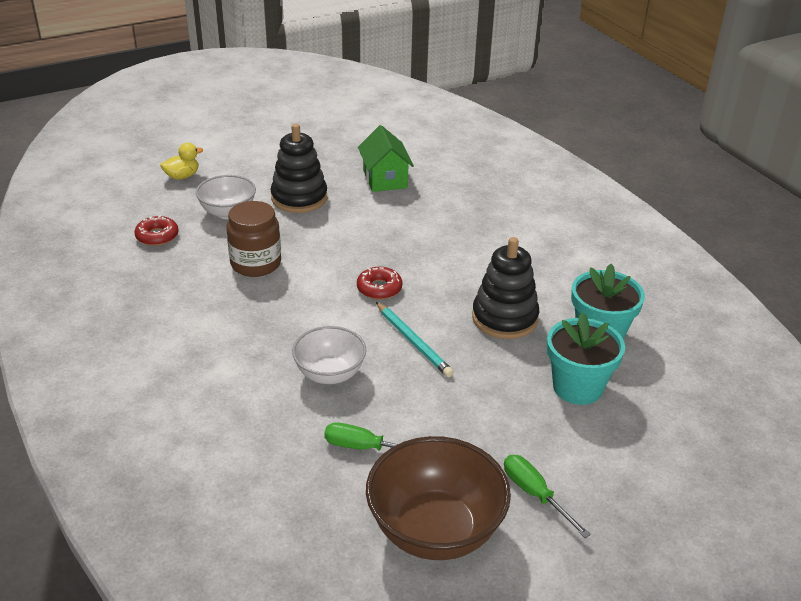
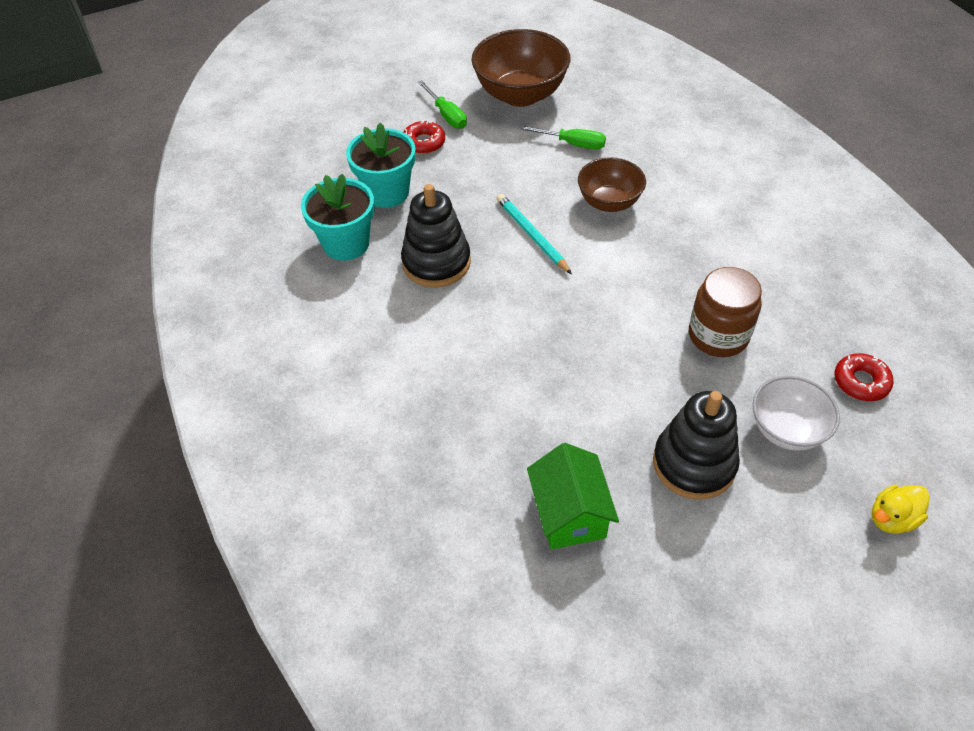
camera: 175 degrees left, 15 degrees up
white bowl [292,326,366,384] -> brown bowl [578,157,646,212]
red donut [357,267,402,300] -> red donut moved to [403,120,445,154]

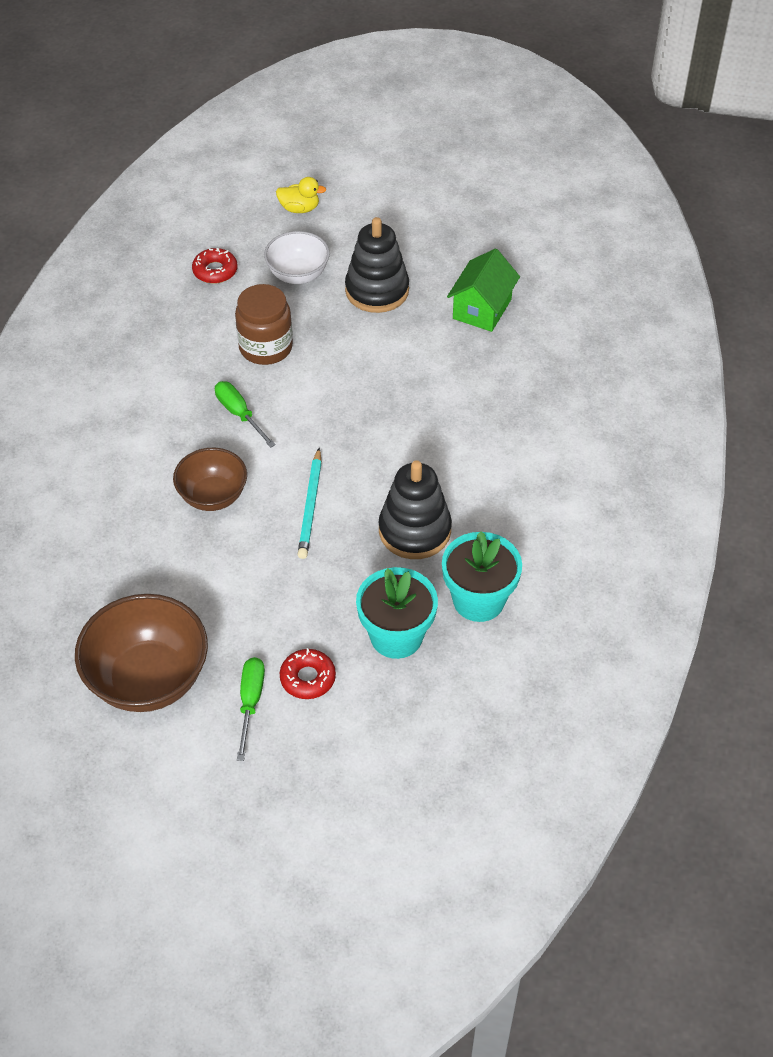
camera: 145 degrees left, 0 degrees up
green screwdriver [518,125,606,150] -> green screwdriver moved to [215,381,276,448]

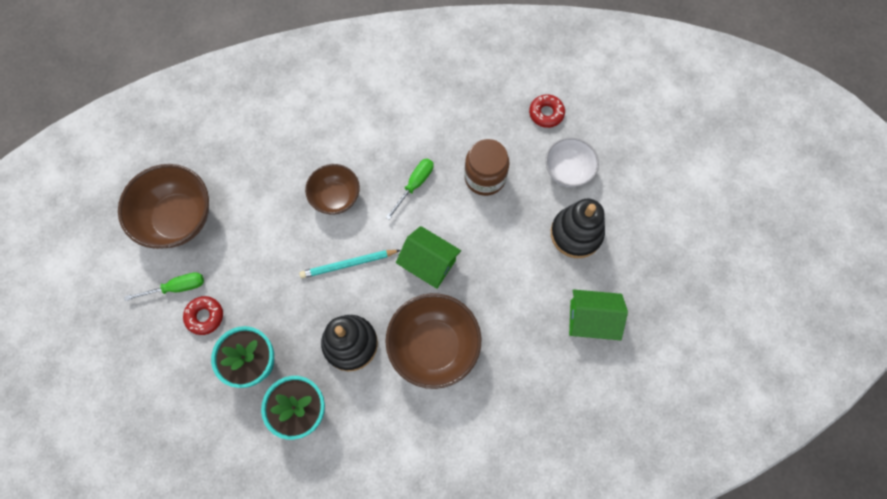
camera: 70 degrees right, 20 degrees up
yellow duck [276,177,326,213] -> none
none -> brown bowl [385,293,482,389]
none -> green house [396,226,461,289]

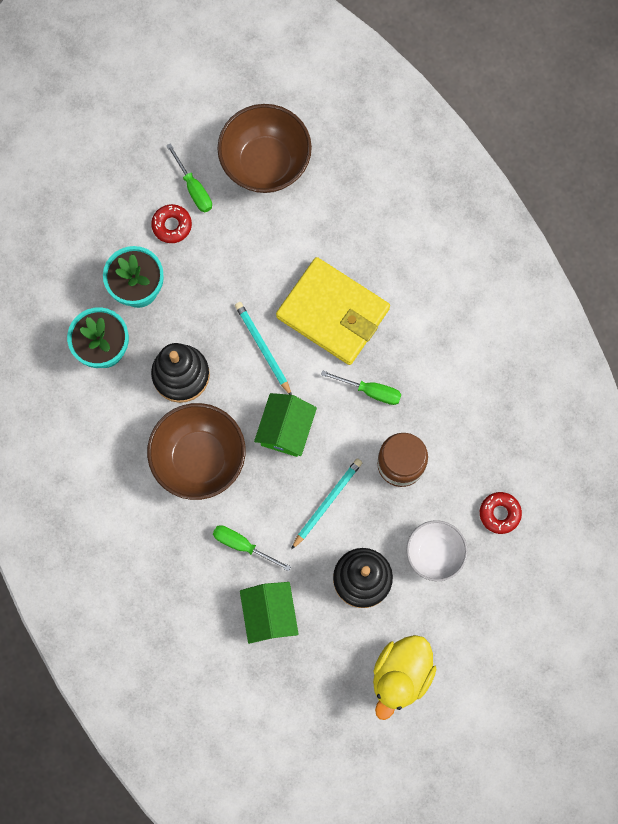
camera: 75 degrees right, 5 degrees up
brown bowl [305,164,360,215] -> yellow wallet [276,257,390,365]
none -> green screwdriver [213,525,291,571]
none -> turquoise pencil [291,458,362,550]
none -> yellow duck [373,635,436,720]

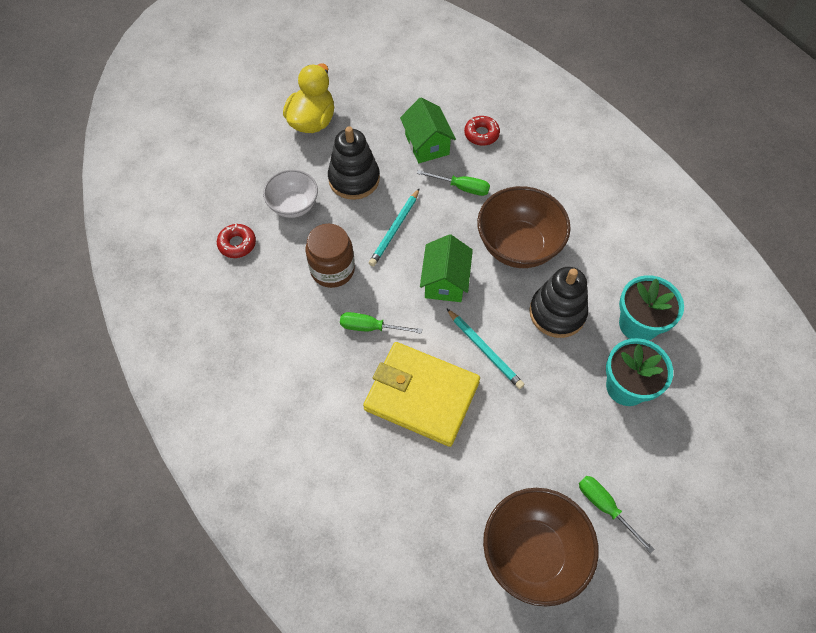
camera: 170 degrees right, 15 degrees down
red donut [151,204,192,243] -> red donut moved to [464,116,500,146]

